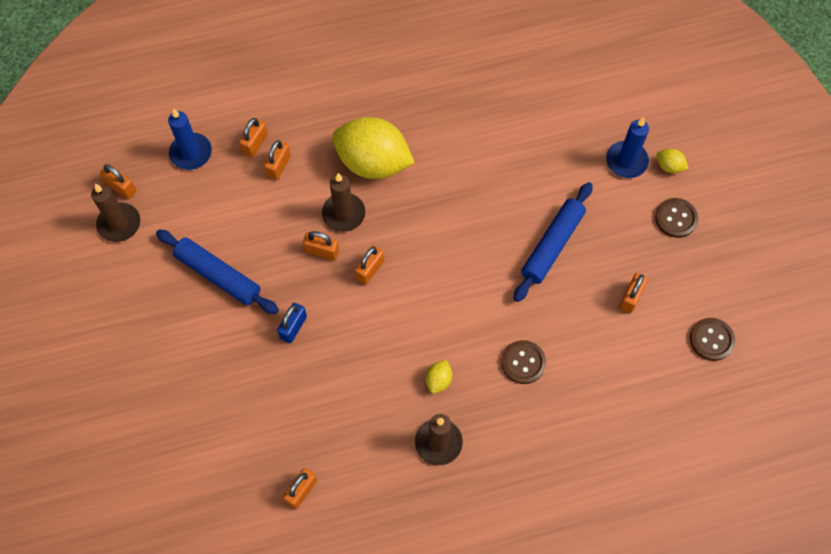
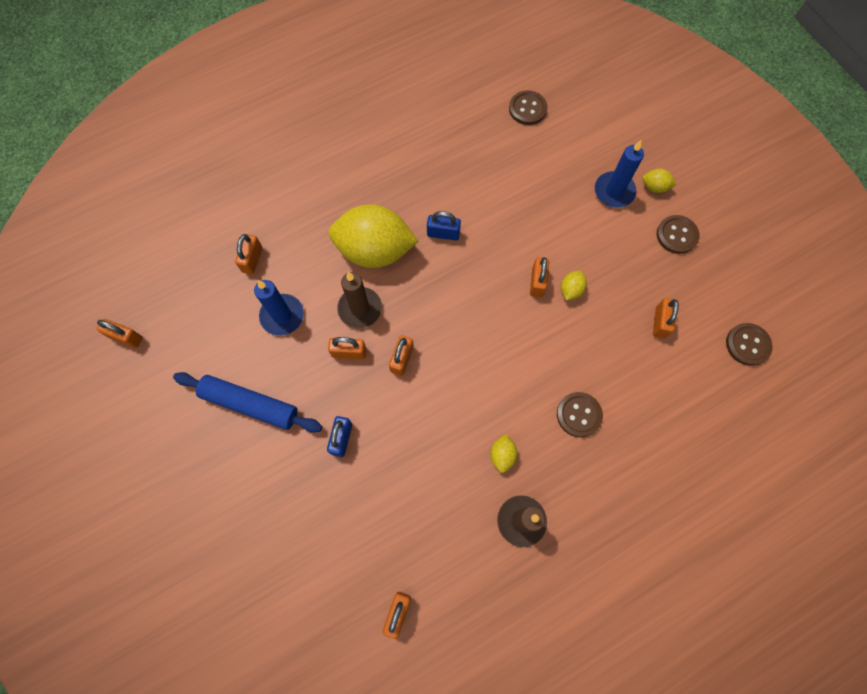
camera: 15 degrees left, 5 degrees up
brown candle [91,184,140,242] -> none
blue candle [168,108,212,170] -> blue candle moved to [254,280,304,336]
orange padlock [264,140,291,180] -> orange padlock moved to [530,257,549,297]
blue rolling pin [514,182,593,302] -> yellow lemon [561,270,587,301]
none -> blue padlock [427,211,461,240]
none -> brown button [509,90,548,125]

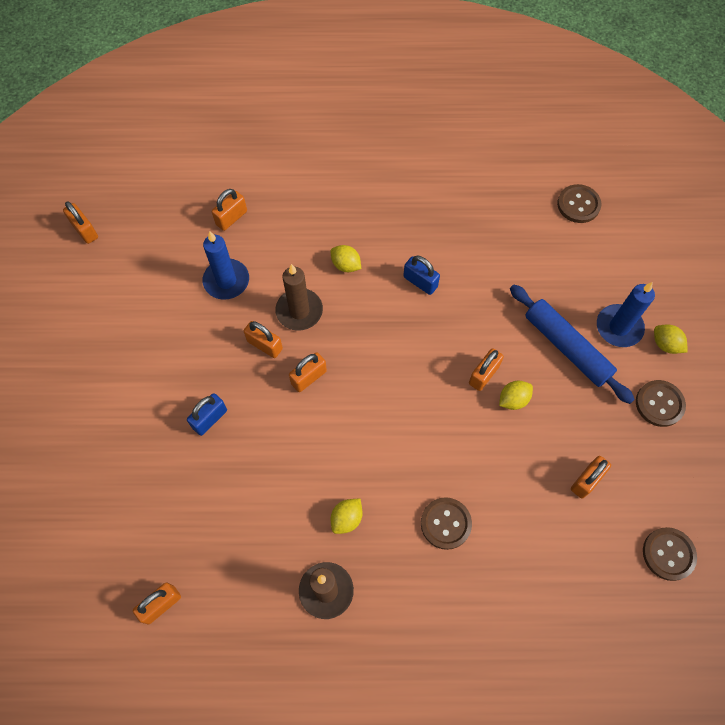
camera: 30 degrees right, 5 degrees down
blue rolling pin [173,372,322,433] -> blue rolling pin moved to [510,285,635,404]
yellow lemon [328,204,418,268] -> yellow lemon [331,245,361,272], size x0.40

